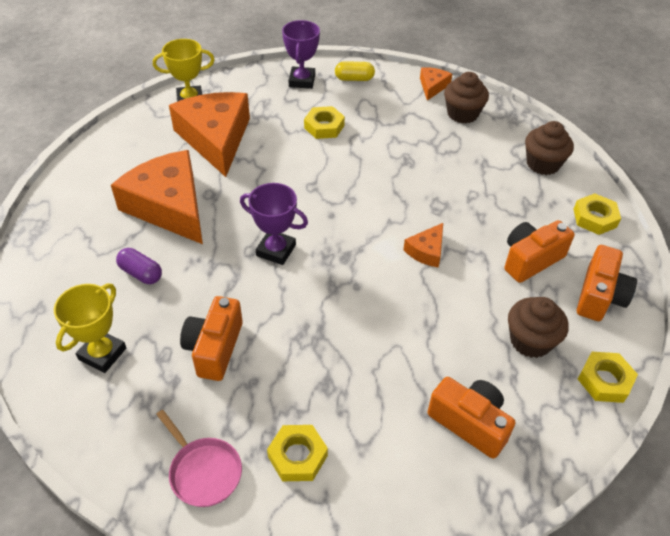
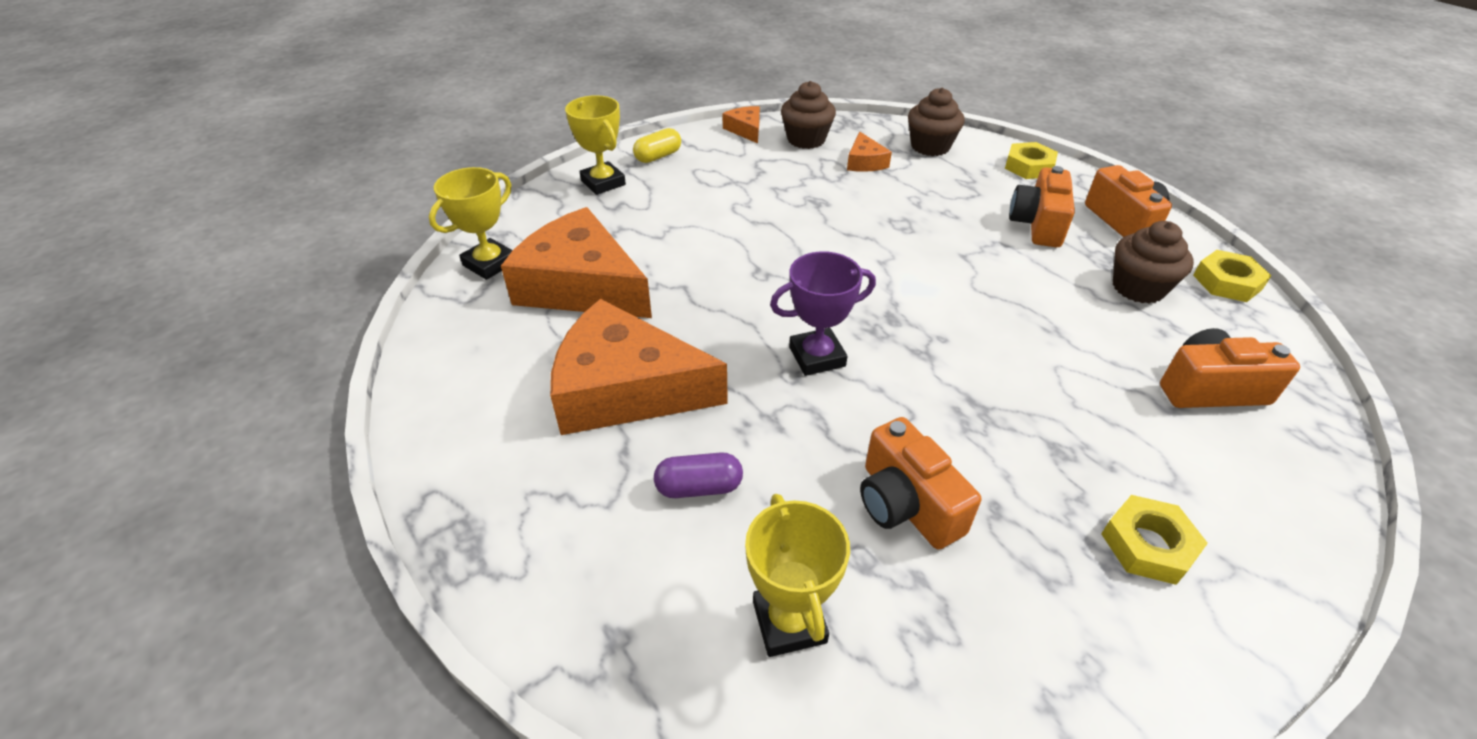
camera: 40 degrees left, 5 degrees down
pink pan [156,410,242,507] -> none
purple trophy [282,20,320,89] -> yellow trophy [565,95,626,195]
yellow nut [304,106,345,139] -> none
orange cheese [403,223,443,268] -> orange cheese moved to [847,132,892,172]

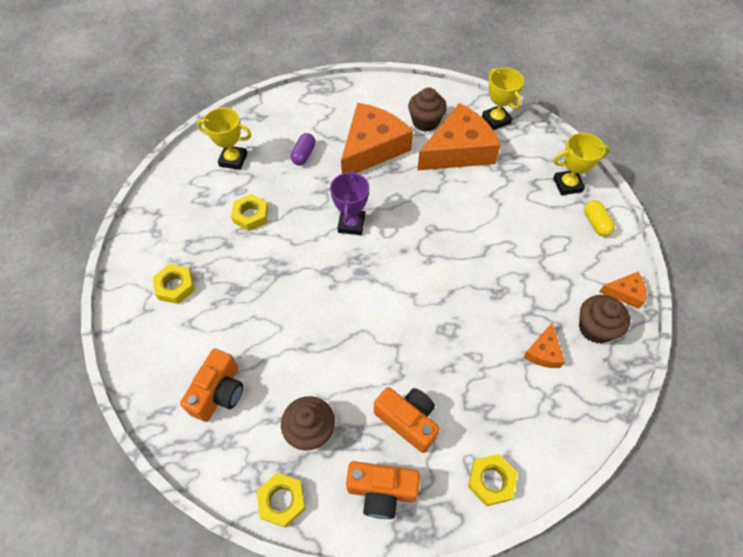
camera: 115 degrees right, 15 degrees up
orange cheese [847,132,892,172] -> orange cheese turned 90 degrees counterclockwise [524,323,565,368]
orange camera [860,417,981,549] -> yellow nut [231,194,268,231]
brown cupcake [908,88,965,156] -> brown cupcake moved to [408,87,447,132]

